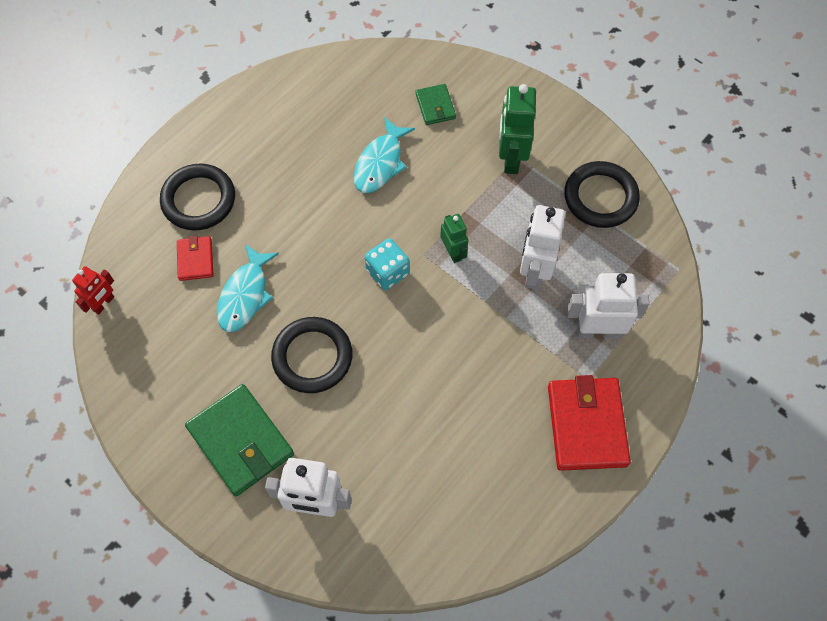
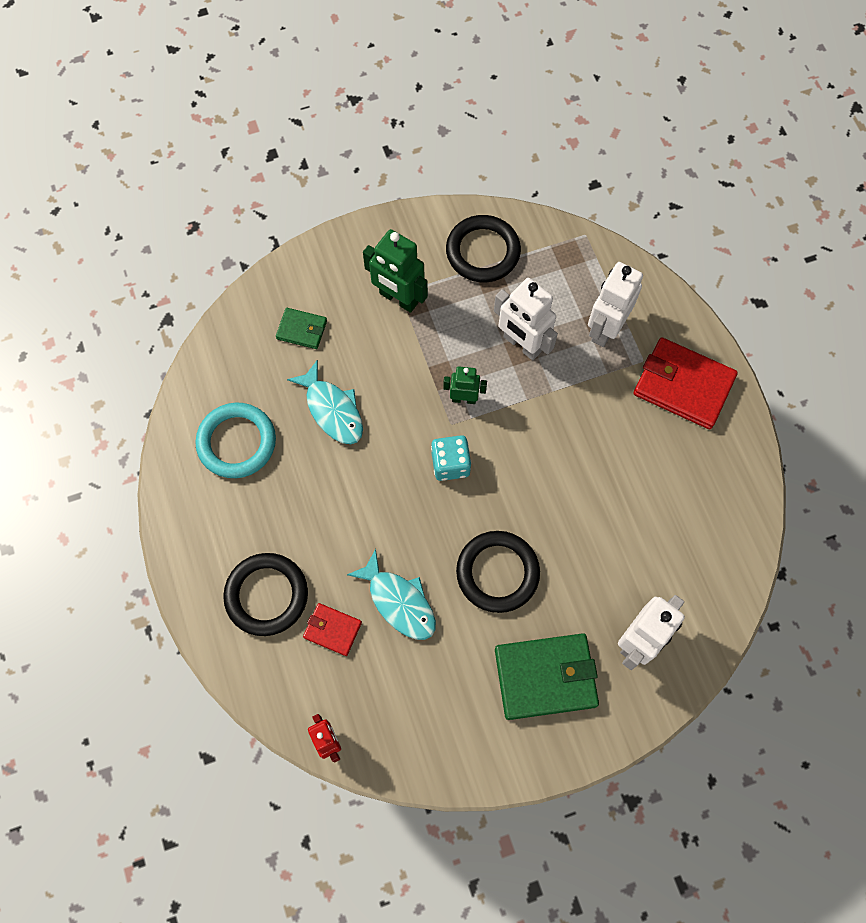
camera: 60 degrees left, 5 degrees up
none -> turquoise ring [196,403,276,478]

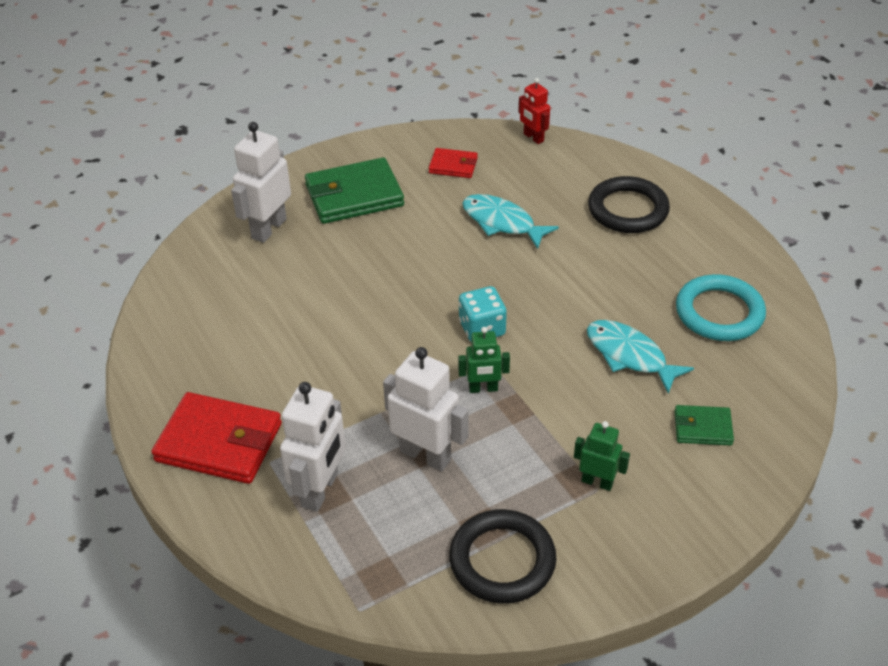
camera: 170 degrees right, 25 degrees down
red wallet [303,603,362,656] -> red wallet moved to [429,148,478,178]
green robot [363,229,428,313] -> green robot [574,421,630,491], size x0.59
black ring [456,531,540,613] -> none

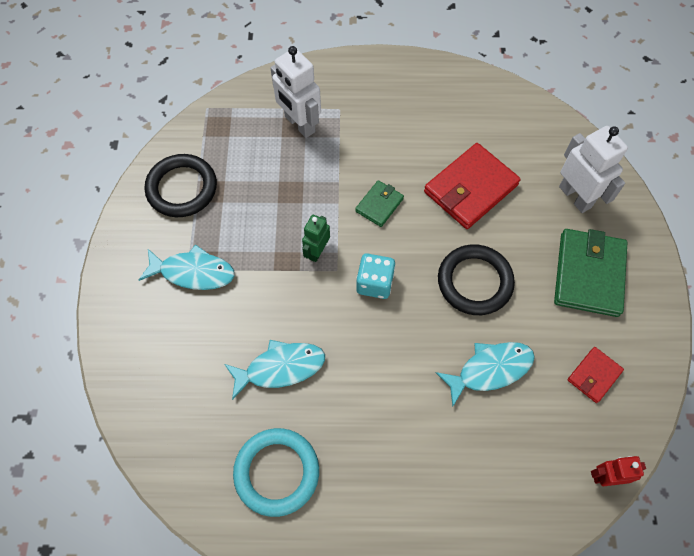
camera: 120 degrees right, 20 degrees up
red wallet [152,392,282,484] -> red wallet moved to [424,143,521,229]
white robot [383,347,468,472] -> none
green robot [574,421,630,491] -> turquoise fish [139,244,235,290]
black ring [588,176,670,233] -> black ring moved to [438,244,515,315]
green wallet [675,405,734,445] -> green wallet moved to [355,180,404,227]

